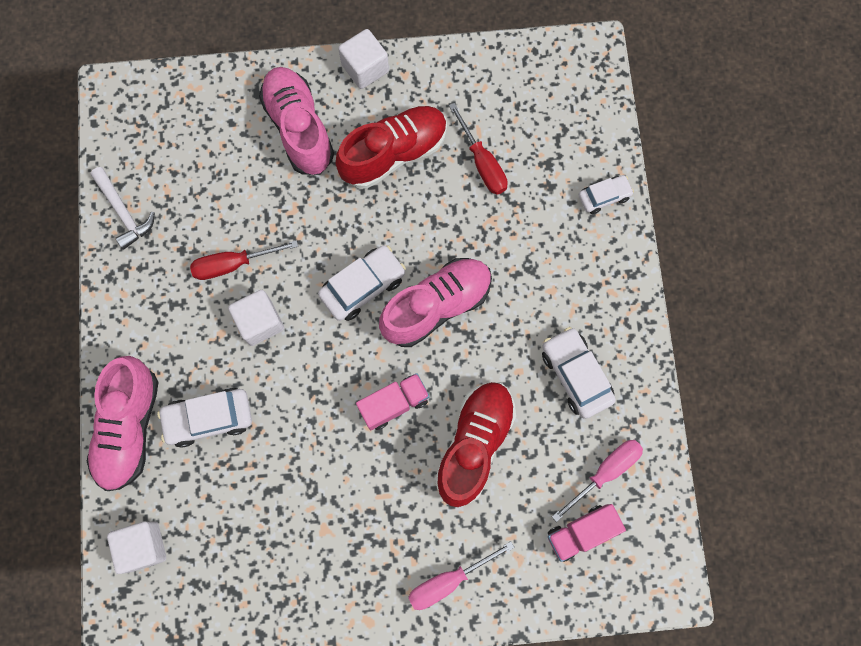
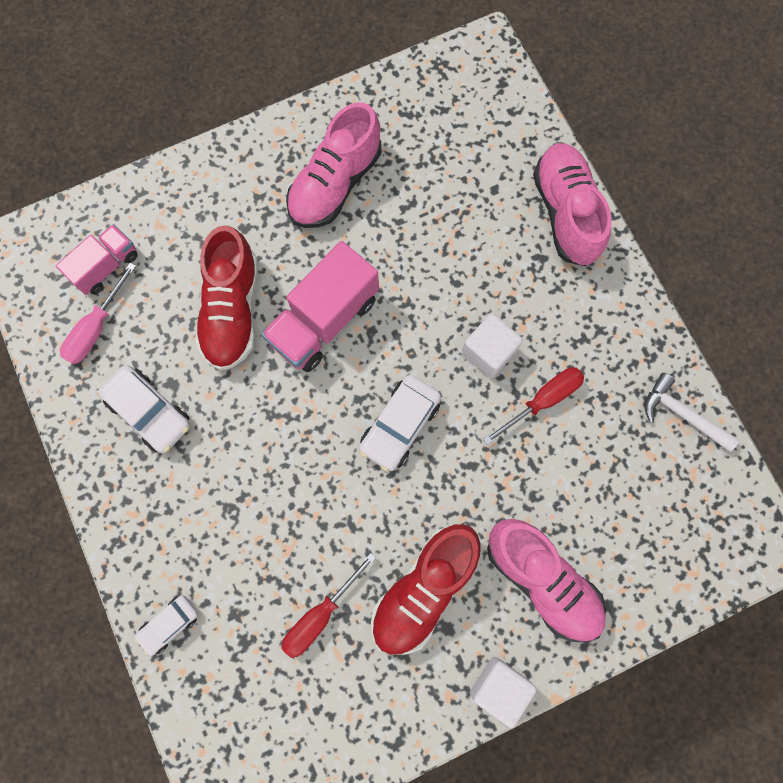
camera: 160 degrees right, 0 degrees up
white cube [107,521,166,574] -> none
white car [157,388,252,448] -> none
pink truck [356,373,430,430] -> pink truck [261,241,379,372], size x1.66
pink shoe [379,258,492,347] -> pink shoe moved to [286,102,382,228]
pink screwdriver [408,541,515,610] -> none
red screwdriver [449,103,508,195] -> red screwdriver turned 90 degrees counterclockwise [281,553,376,658]

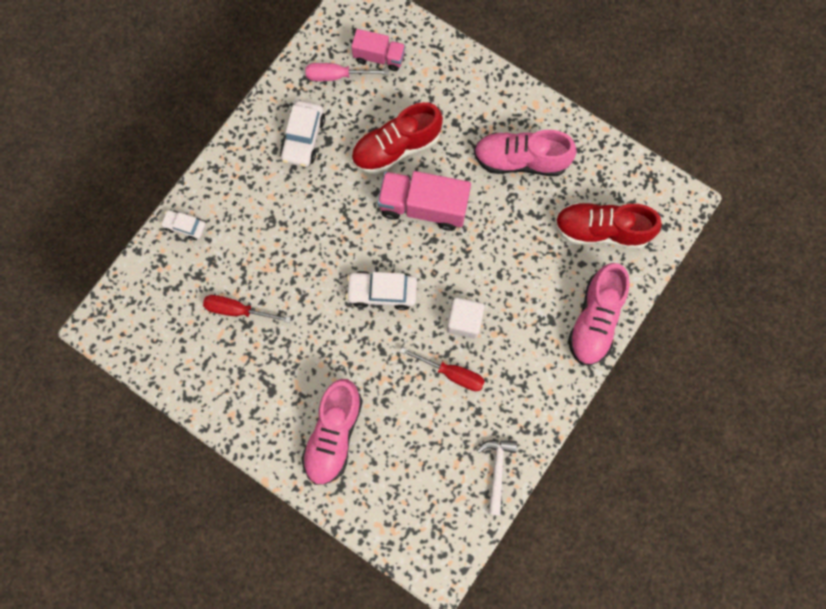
camera: 60 degrees right, 0 degrees up
red shoe [371,524,481,655] -> red shoe moved to [555,202,662,249]
white cube [470,657,537,728] -> none
pink shoe [533,143,612,266] -> pink shoe turned 150 degrees clockwise [568,263,630,365]

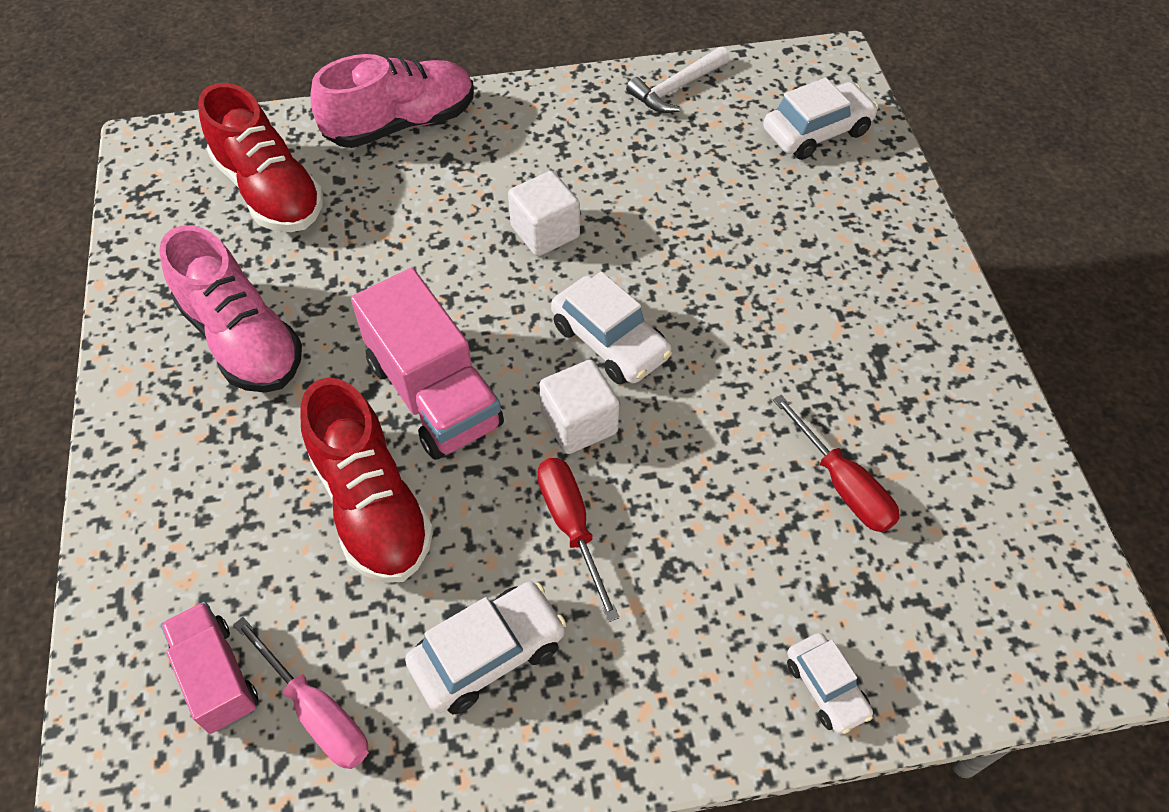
camera: 135 degrees left, 20 degrees down
pink shoe [302,379,363,485] -> none
red shoe [351,102,443,174] -> red shoe turned 45 degrees clockwise [300,377,433,583]
red screwdriver [400,347,485,391] -> red screwdriver moved to [537,458,619,622]
none -> white cube [539,360,620,454]
none -> white car [763,78,878,160]

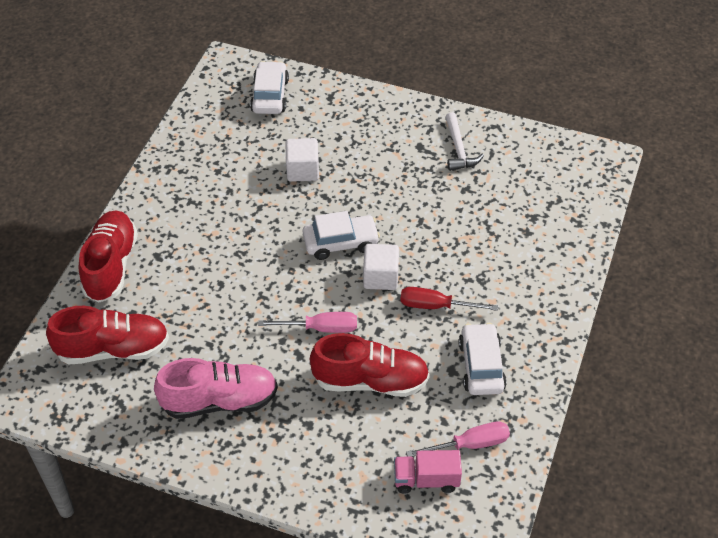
camera: 60 degrees left, 5 degrees down
pink shoe [310,54,474,148] -> red shoe [79,211,138,302]
pink truck [351,268,504,460] -> pink screwdriver [258,312,357,333]
white cube [508,171,580,256] -> white cube moved to [286,138,319,182]
white hammer [626,47,729,113] -> white hammer moved to [445,112,484,171]
red screwdriver [773,395,899,532] -> none
white car [787,633,873,734] -> none

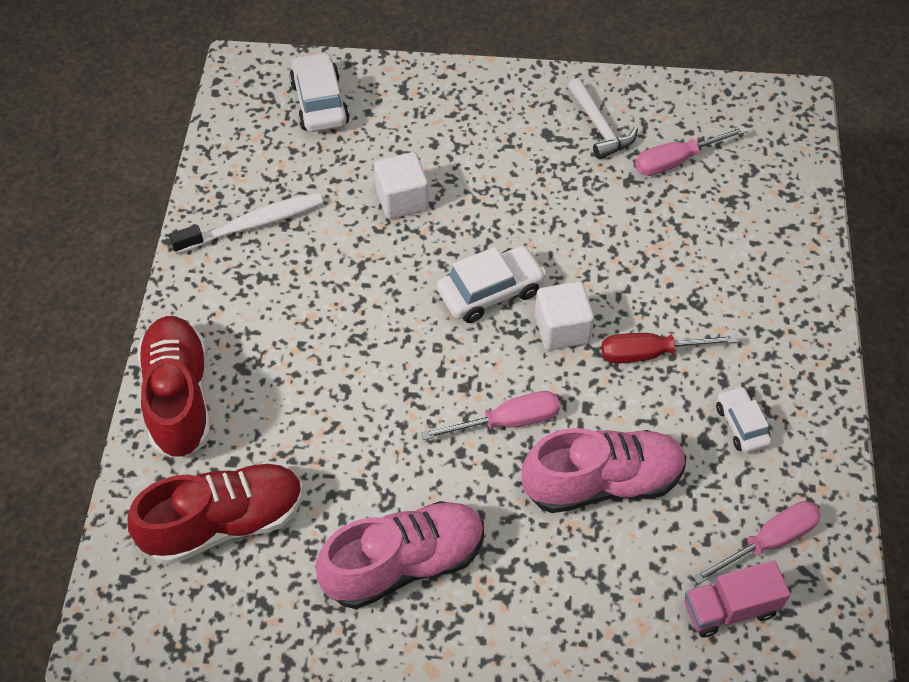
camera: 15 degrees left, 5 degrees up
red shoe [310,333,430,397] -> pink shoe [522,428,686,513]
white car [459,323,507,395] -> white car [716,386,772,453], size x0.62
none -> white toothbrush [169,193,323,254]
none -> pink screwdriver [635,126,747,176]

